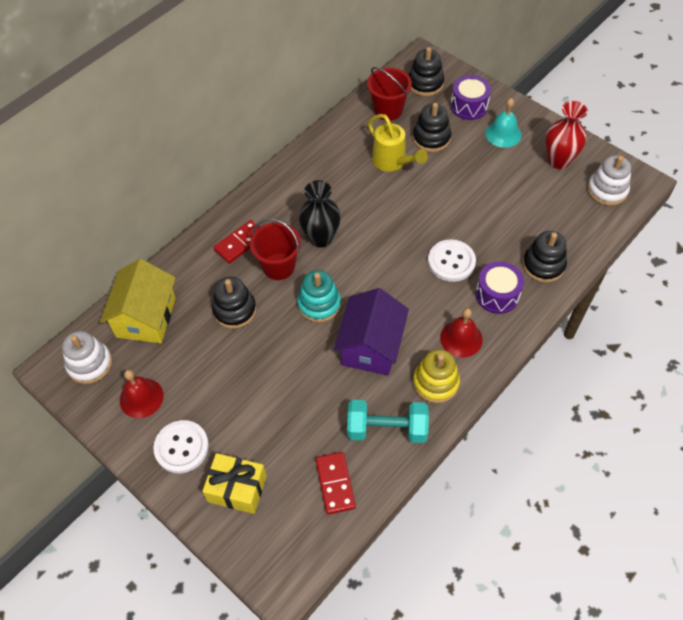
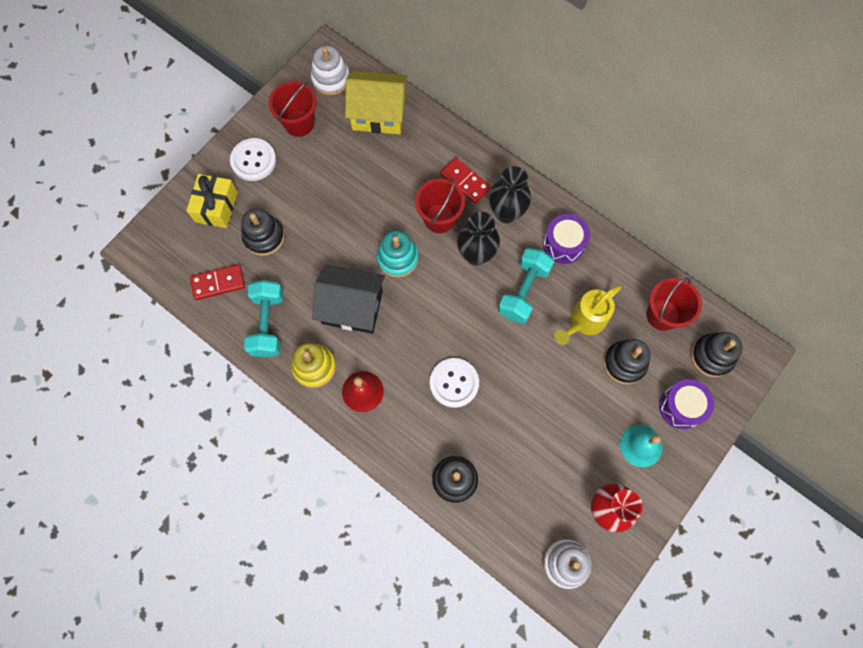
camera: 85 degrees right, 15 degrees up
red bell [120,370,164,418] -> red bucket [269,81,317,137]
black stacking toy [212,276,256,329] -> black stacking toy moved to [241,208,285,256]
purple house [334,288,409,375] -> black house [312,264,385,334]
purple drum [476,261,524,314] -> purple drum moved to [543,214,590,264]
none -> black vase [489,166,531,223]
none -> turquoise dumbbell [498,248,554,324]

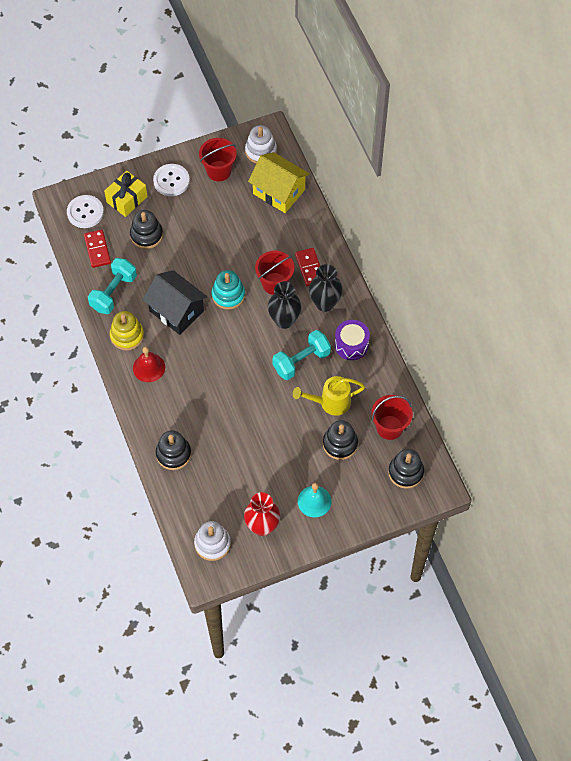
camera: 30 degrees right, 10 degrees down
red domino [190,264,245,300] -> red domino turned 60 degrees clockwise [84,230,111,268]
white button [430,358,479,408] -> white button moved to [67,195,104,228]
purple drum [659,379,714,429] -> none

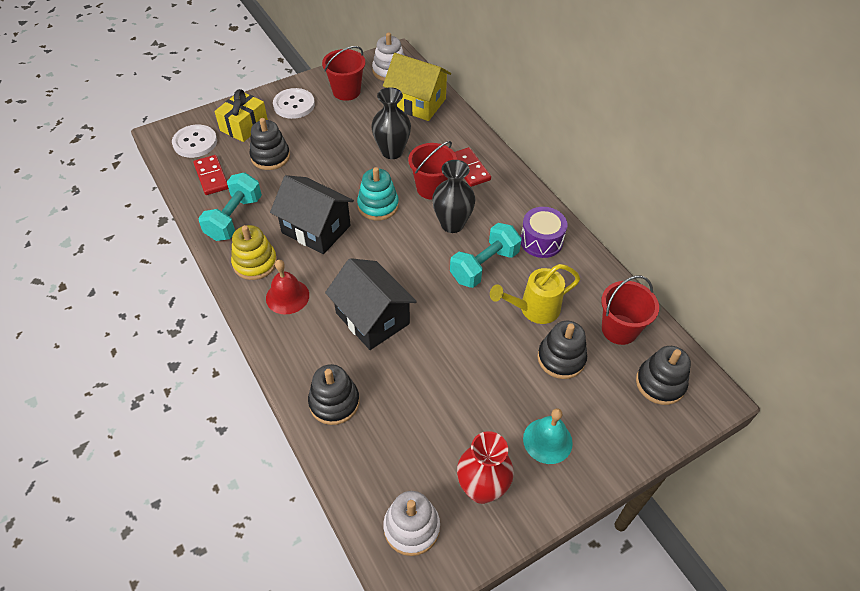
camera: 10 degrees left, 10 degrees down
black vase [309,264,343,312] -> black vase moved to [371,87,411,159]
none -> black house [325,258,417,350]

